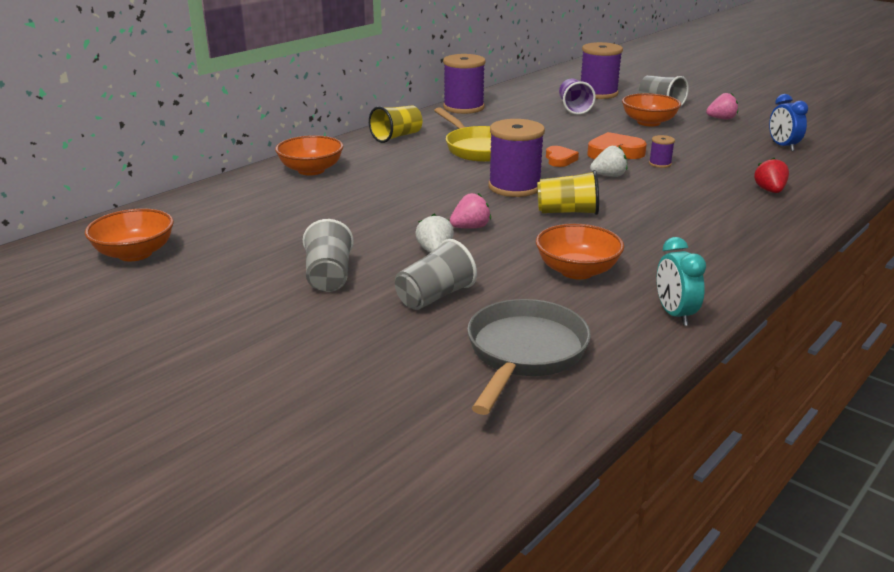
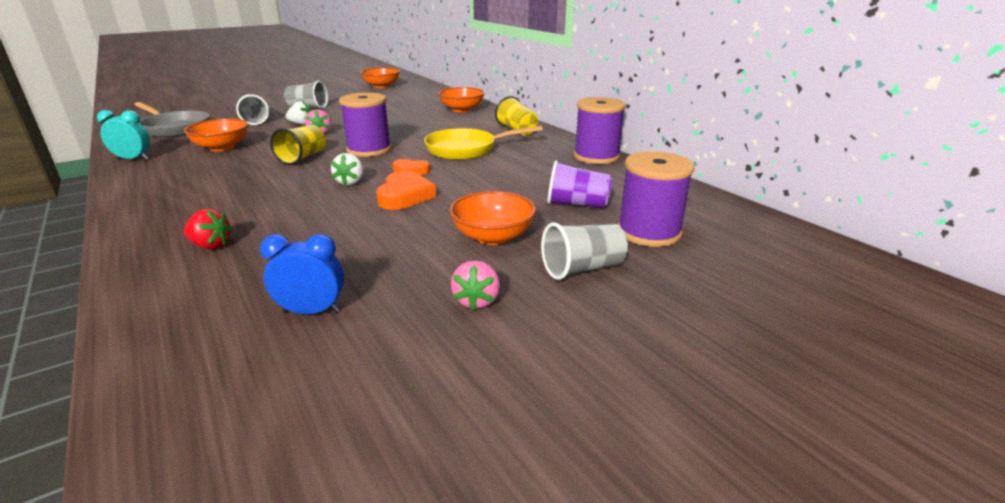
camera: 105 degrees right, 0 degrees up
purple spool [649,135,675,168] -> none

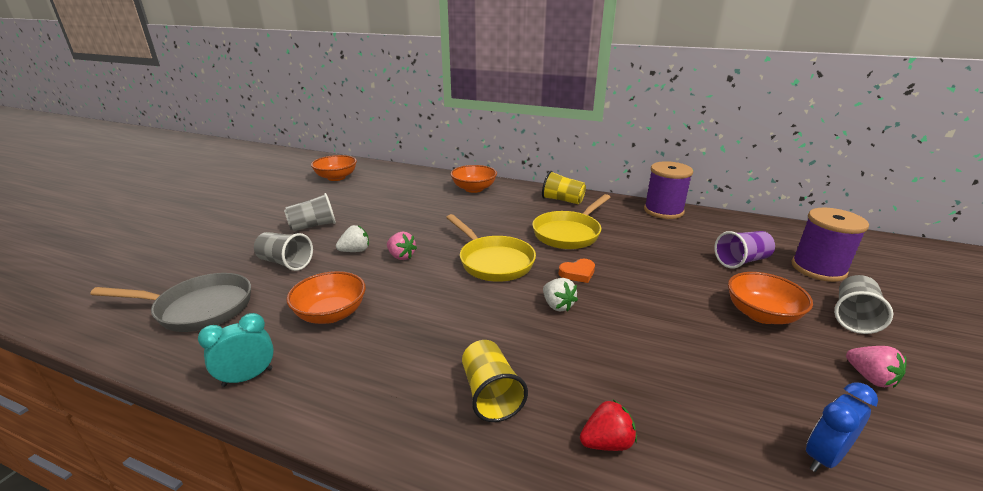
camera: 35 degrees left, 0 degrees up
yellow cup [270,125,326,165] -> yellow cup moved to [462,340,528,422]
purple spool [339,92,392,157] -> yellow pan [446,214,536,282]
orange heart [376,171,436,210] -> none

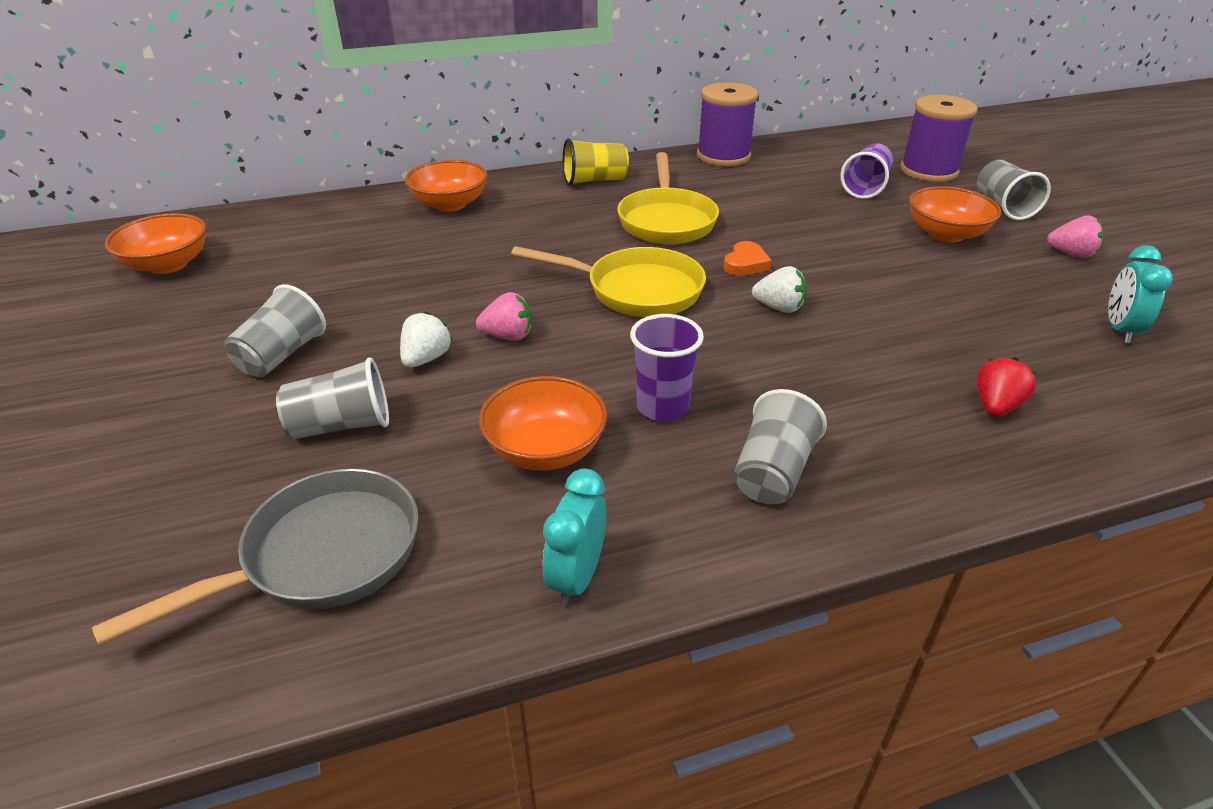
camera: 40 degrees left, 10 degrees up
yellow cup [462,340,528,422] -> none
blue clock [806,383,878,472] -> turquoise clock [1108,245,1173,343]
none -> purple cup [630,314,704,422]
none -> grey cup [733,389,827,504]

